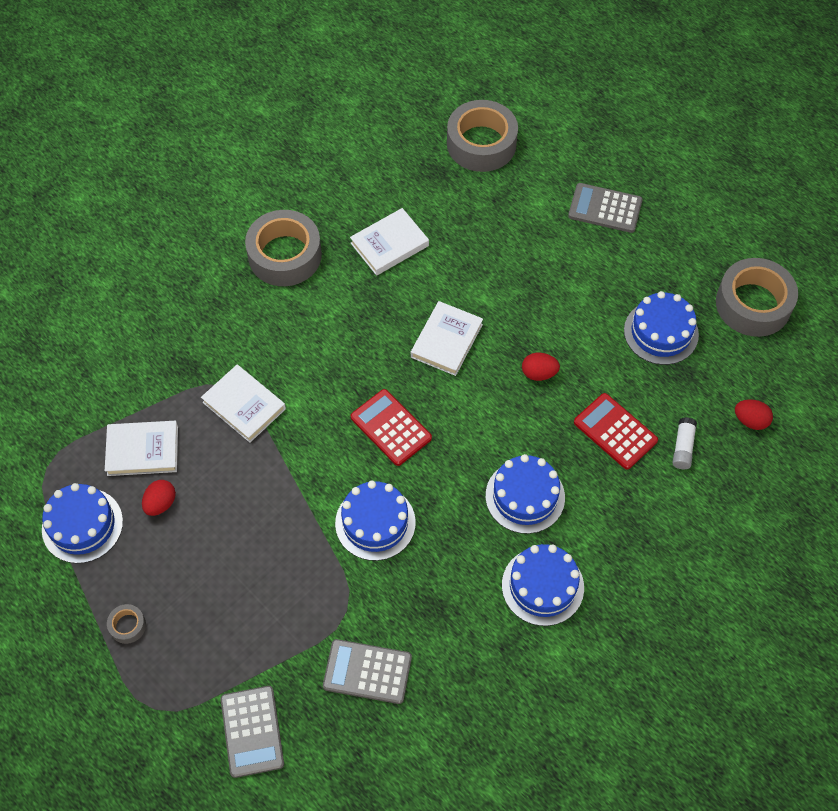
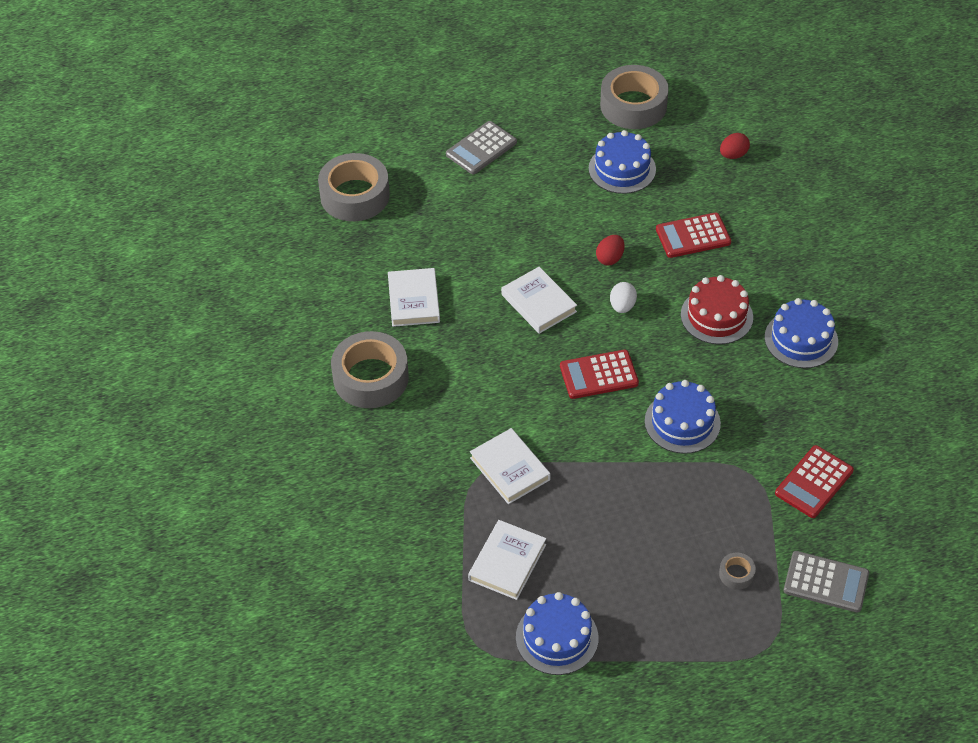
camera: 60 degrees left, 10 degrees down
grey tape [107,604,146,644] -> grey tape moved to [719,552,756,590]
red egg [142,480,176,516] -> none
white book [201,365,286,443] -> white book turned 75 degrees clockwise [470,428,551,504]
grey calculator [323,639,412,704] -> red calculator [775,445,854,518]
blue cake [486,454,565,534] -> red cake [681,275,753,344]
white glue stick [673,417,697,469] -> none
none -> white egg [610,282,637,313]

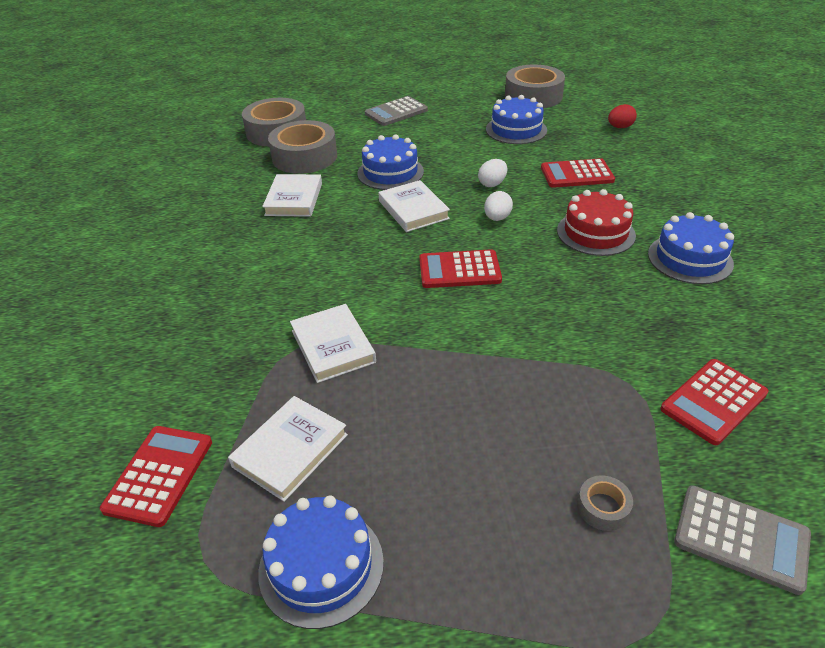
camera: 10 degrees right, 10 degrees down
grey tape [331,331,409,408] -> grey tape moved to [268,120,337,174]
red egg [596,235,624,265] -> white egg [478,159,507,187]
blue cake [645,380,721,454] -> blue cake moved to [357,134,424,190]
none -> red calculator [100,426,212,527]

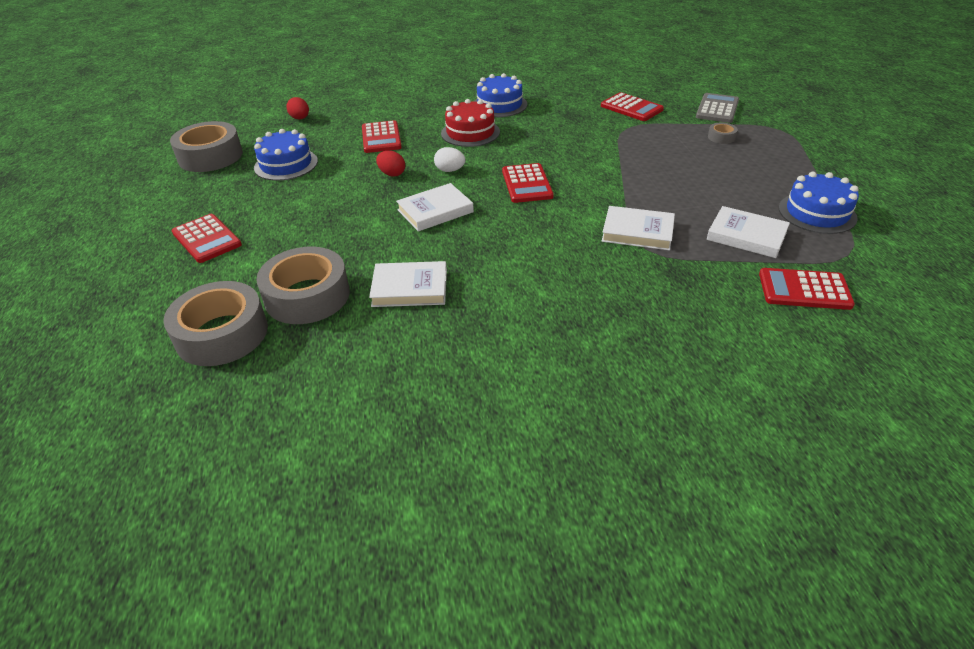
camera: 95 degrees left, 0 degrees up
white book [290,304,376,383] -> white book turned 45 degrees clockwise [602,206,675,250]
blue cake [357,134,424,190] -> none
grey calculator [365,96,428,126] -> red calculator [172,214,242,263]
white egg [478,159,507,187] -> red egg [376,151,405,177]

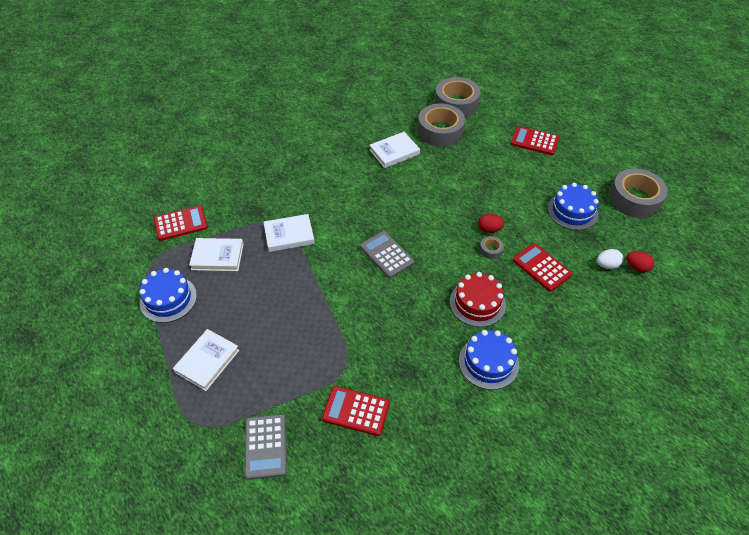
camera: 150 degrees right, 10 degrees up
white book [396,183,474,232] -> white book moved to [173,329,239,391]
white egg [434,147,465,172] -> white egg moved to [597,249,624,269]
red calculator [502,163,554,203] -> grey calculator [360,231,414,278]
grey tape [708,123,738,144] -> grey tape moved to [480,236,504,259]

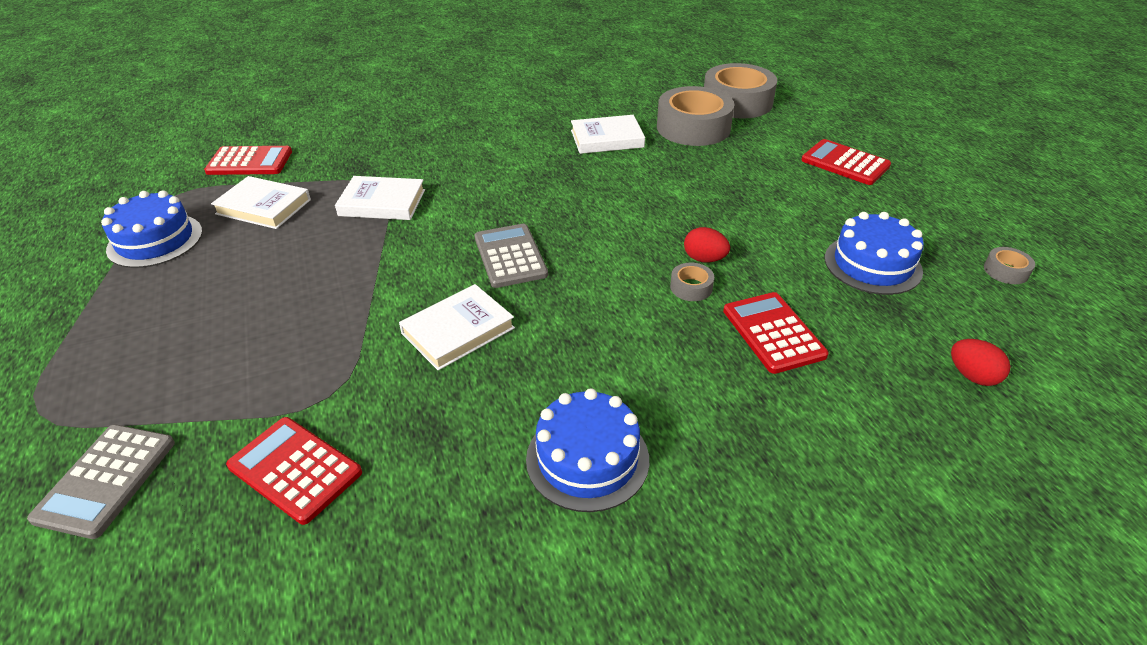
camera: 20 degrees right, 10 degrees down
white book [173,329,239,391] -> white book moved to [399,284,515,370]
red cake [450,272,506,327] -> none
white egg [597,249,624,269] -> none
grey tape [609,169,668,218] -> grey tape [984,247,1035,284], size x0.43

